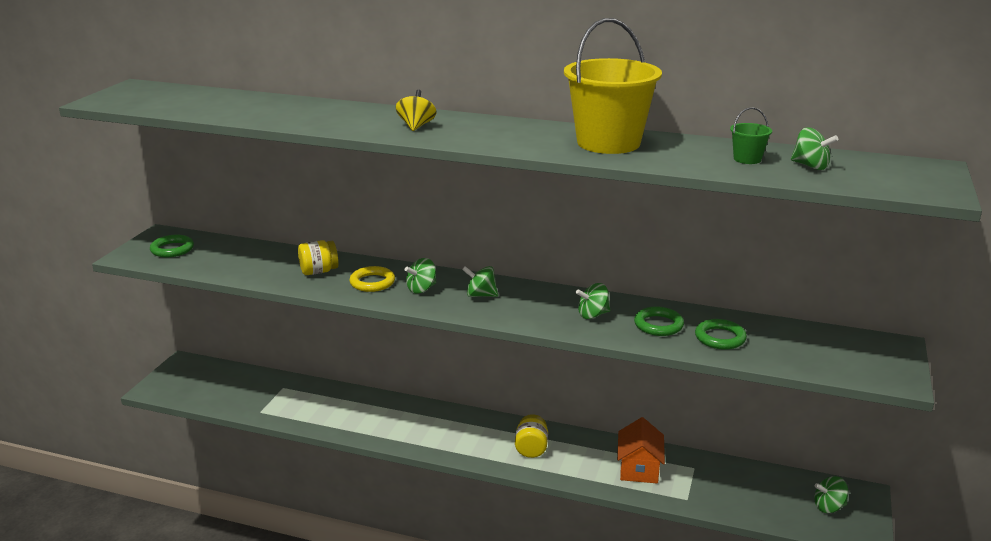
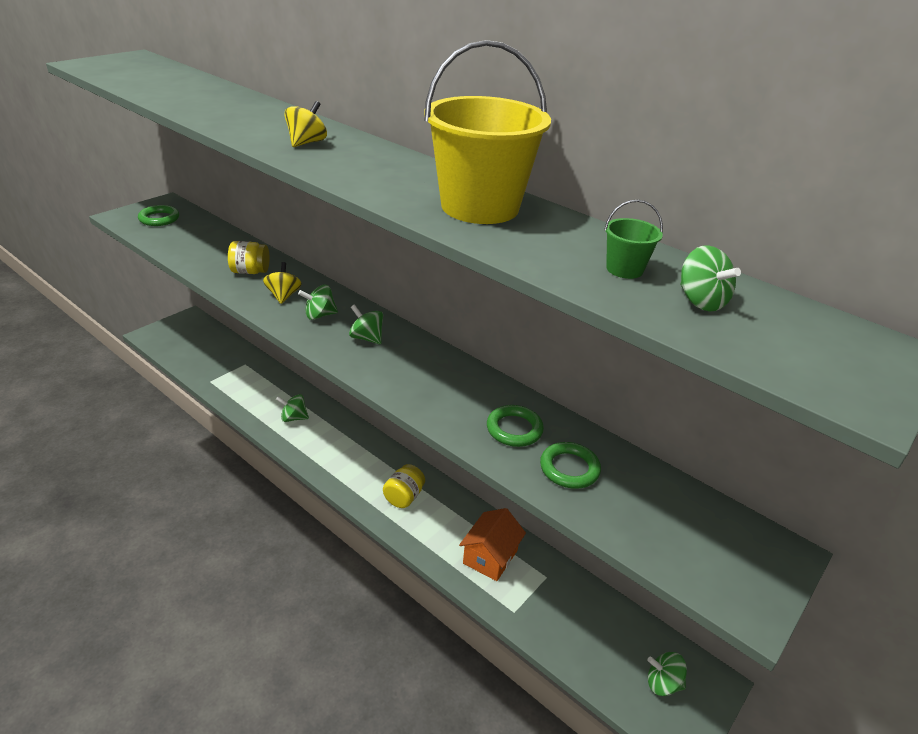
camera: 20 degrees right, 10 degrees up
yellow ring [349,266,395,292] -> yellow spinning top [263,262,302,304]
green spinning top [576,283,610,319] -> green spinning top moved to [276,394,309,422]

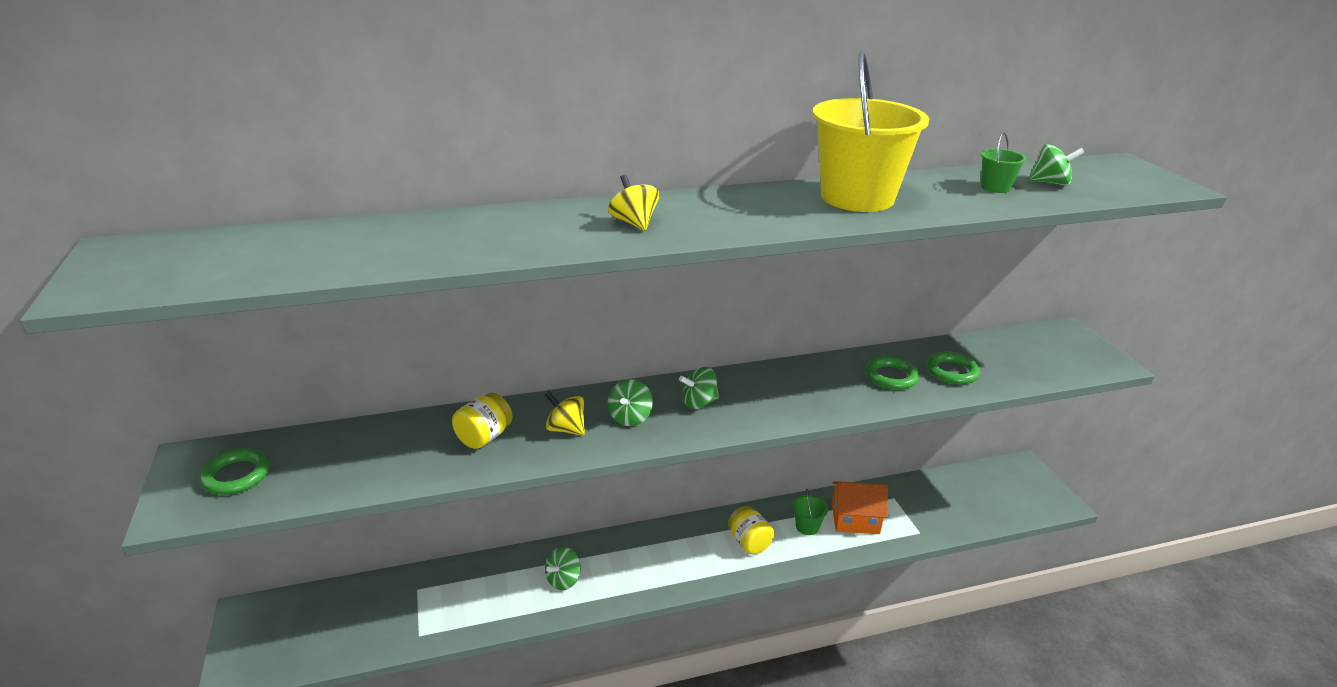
camera: 55 degrees left, 5 degrees down
orange house [459,508,526,581] -> orange house turned 60 degrees counterclockwise [832,481,888,534]
green spinning top [647,652,687,696] -> none
none -> green bucket [793,489,828,535]

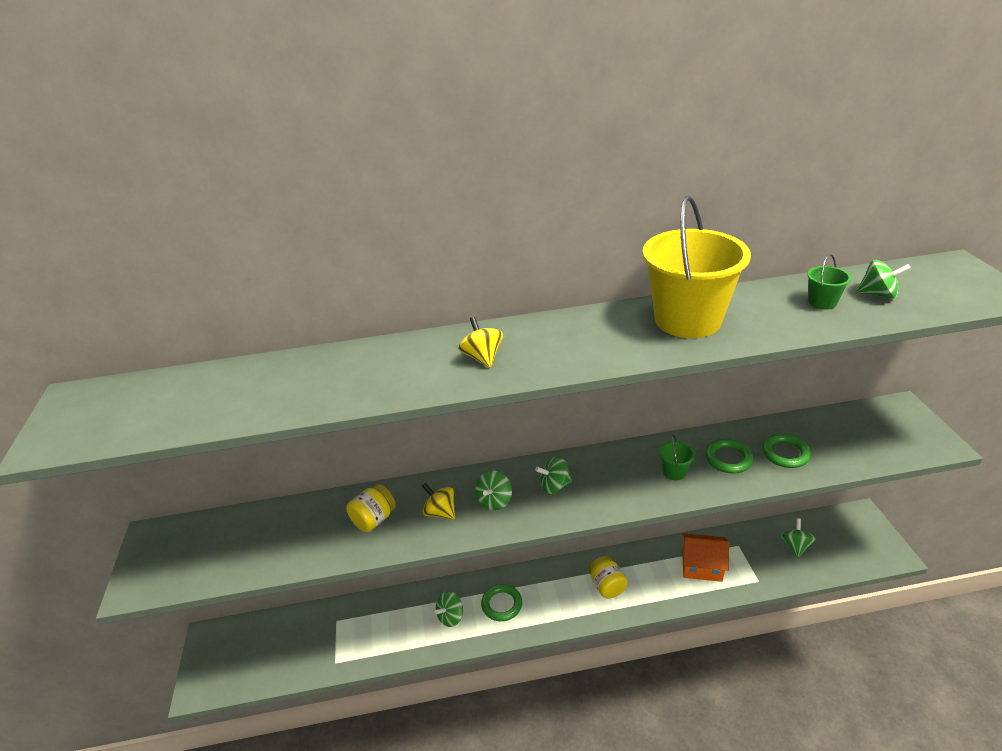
camera: 10 degrees right, 5 degrees up
green ring [199,448,270,495] -> green ring moved to [481,584,522,621]
green bucket [793,489,828,535] -> green bucket moved to [659,435,695,480]
none -> green spinning top [781,518,816,557]

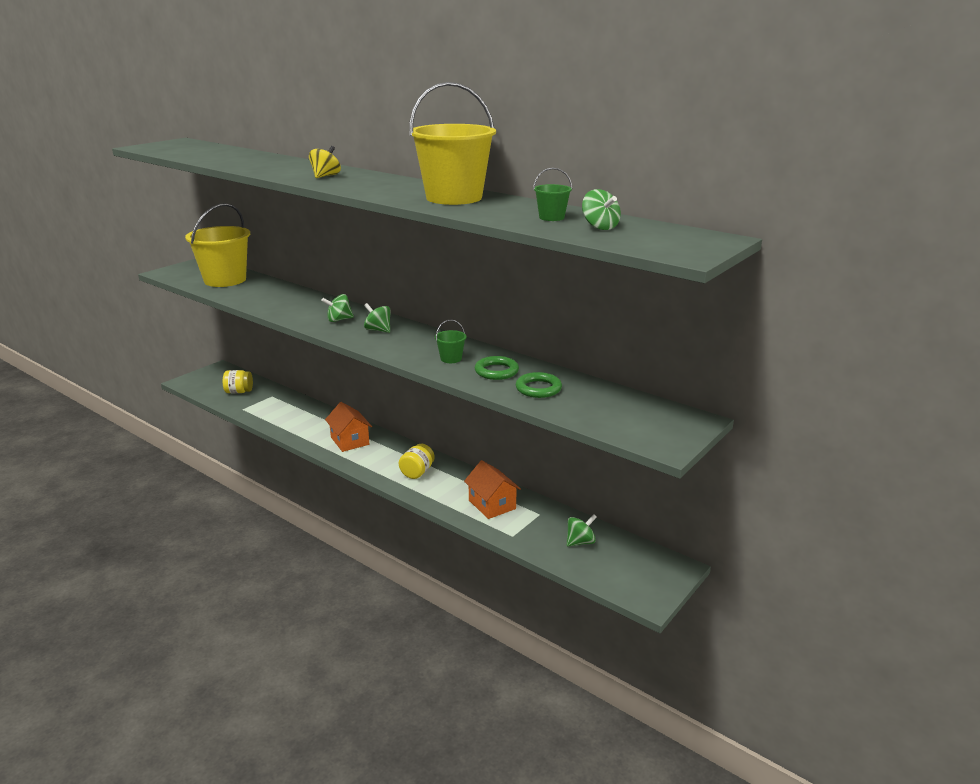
camera: 45 degrees right, 10 degrees down
yellow jar [346,484,396,532] -> yellow jar moved to [223,370,253,393]
yellow spinning top [422,483,455,519] -> none
green spinning top [435,591,463,627] -> none
green ring [481,584,522,621] -> orange house [325,402,372,452]
none -> yellow bucket [185,203,250,287]

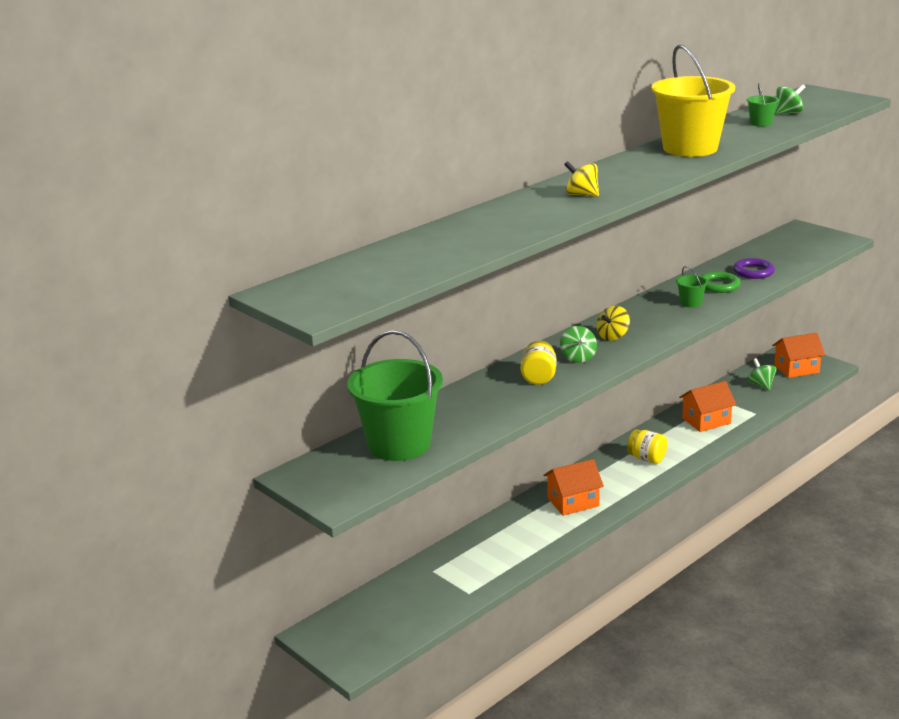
camera: 80 degrees left, 0 degrees up
yellow bucket [185,203,250,287] -> green bucket [347,330,443,461]
yellow jar [223,370,253,393] -> yellow jar moved to [521,341,556,385]
green spinning top [364,303,391,333] -> yellow spinning top [597,306,630,341]
green ring [516,372,562,398] -> purple ring [733,258,775,279]
none -> orange house [772,333,825,378]

